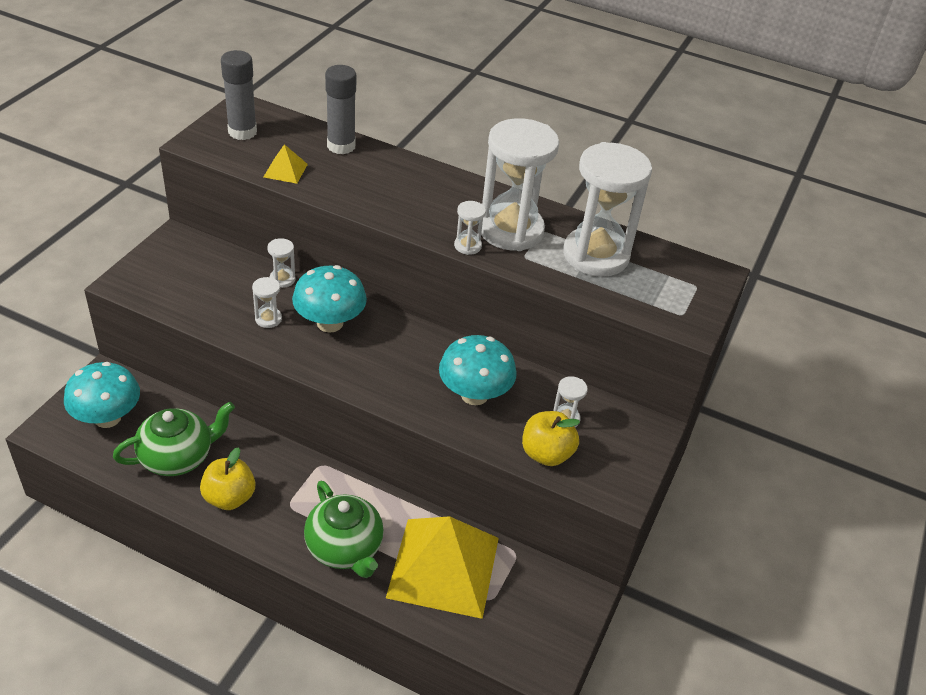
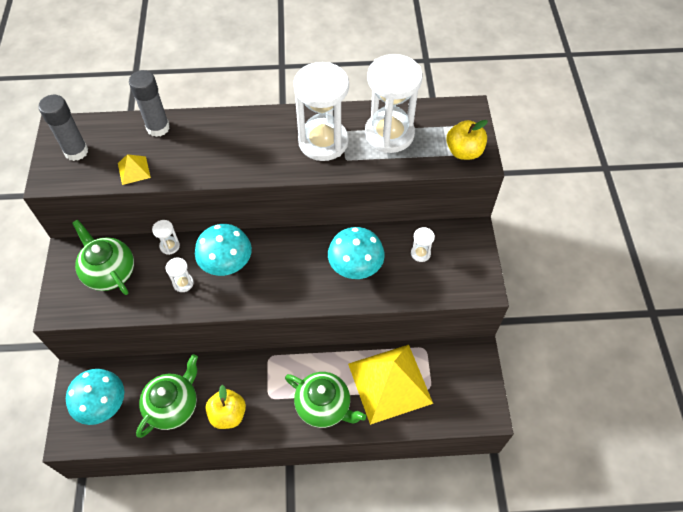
camera: 25 degrees left, 15 degrees up
white hourglass [454,201,486,255] -> none
yellow apple [522,411,580,466] -> yellow apple moved to [446,120,488,160]
none -> green teapot [72,220,134,295]

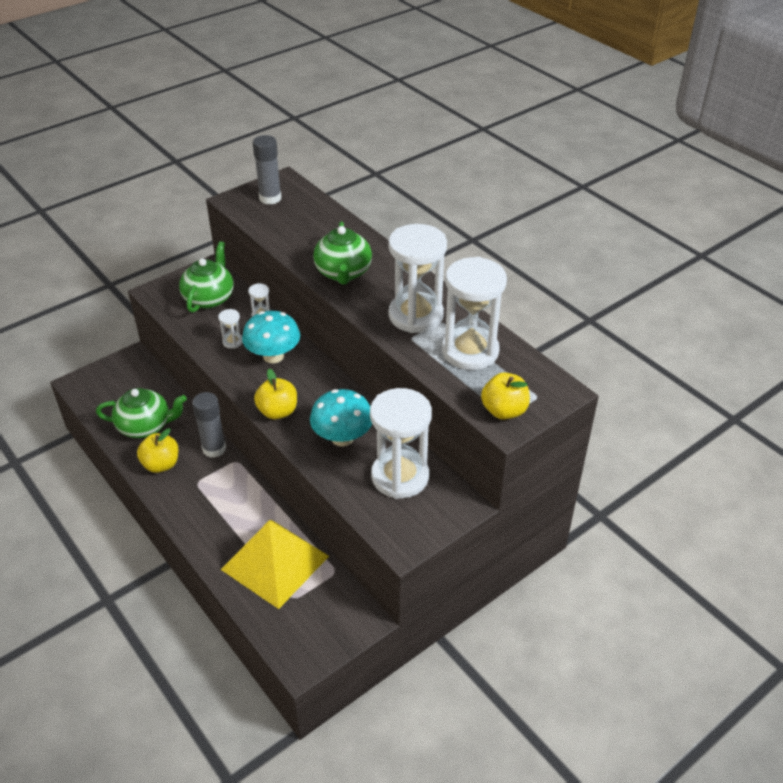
camera: 55 degrees right, 15 degrees down
turquoise mushroom [66,369,124,425] -> none
yellow pyramid [118,154,151,185] -> none
grey glue stick [129,70,170,137] -> grey glue stick moved to [192,392,226,458]
green teapot [285,372,366,428] -> green teapot moved to [313,221,372,285]
white hourglass [411,227,435,262] -> white hourglass [370,388,432,499], size x2.43
none -> yellow apple [254,369,297,420]

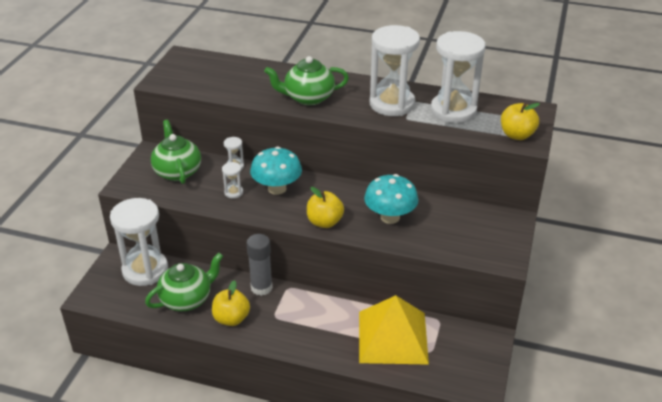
camera: 35 degrees left, 5 degrees down
grey glue stick [253,135,282,205] -> none
green teapot [313,221,372,285] -> green teapot turned 120 degrees clockwise [264,56,349,105]
white hourglass [370,388,432,499] -> white hourglass moved to [110,198,168,286]

